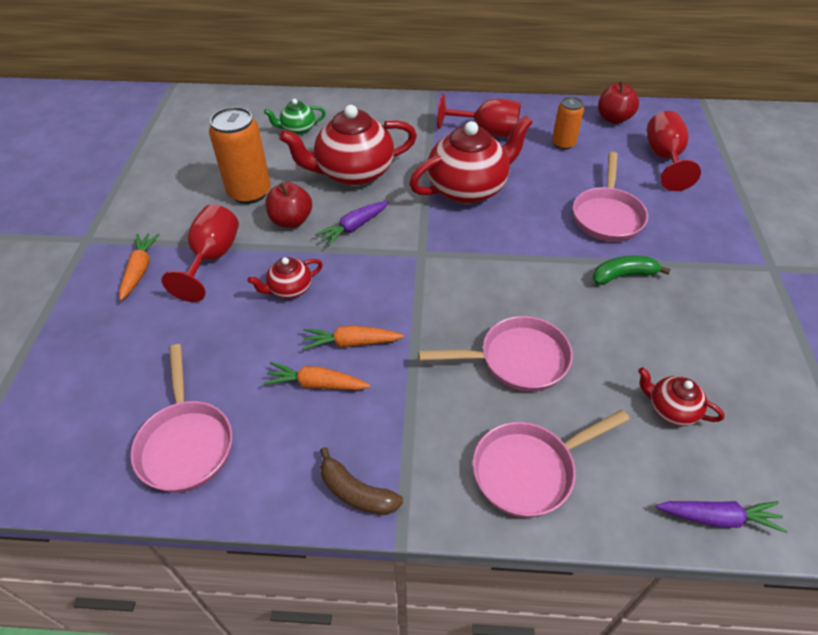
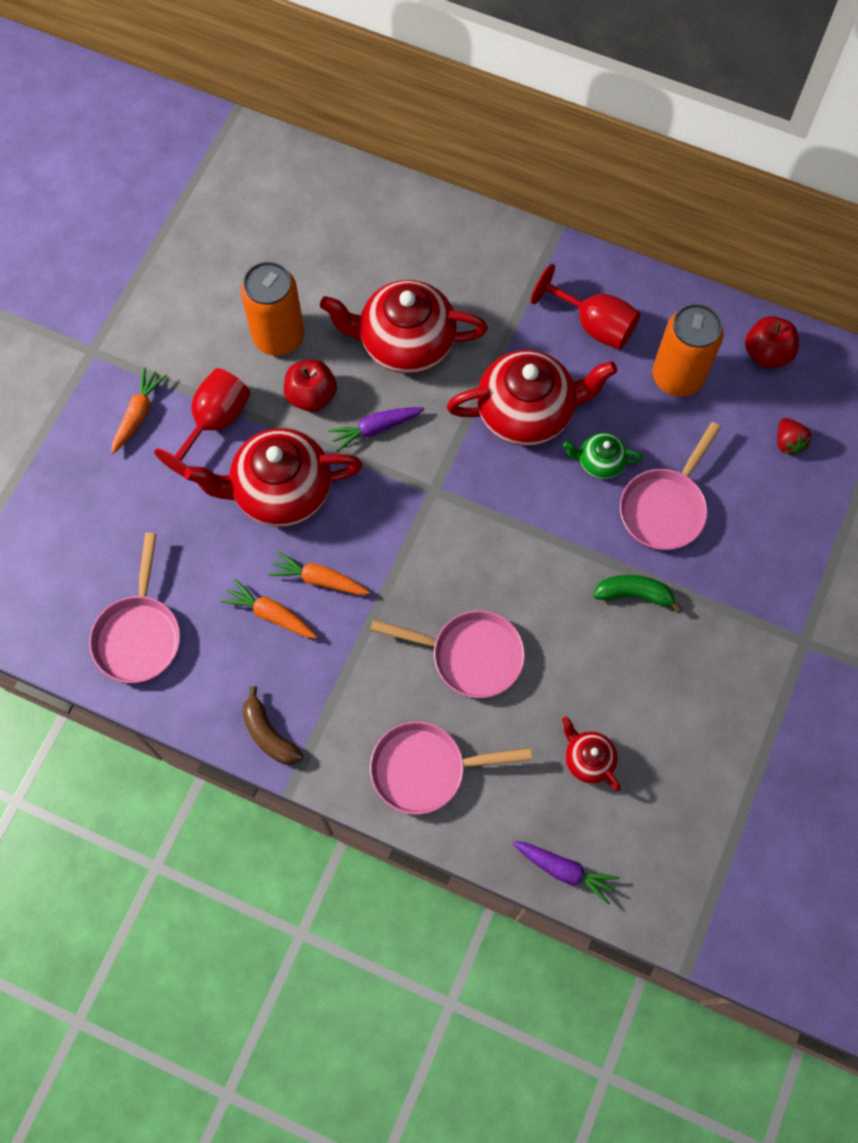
camera: 20 degrees right, 20 degrees up
red teapot [248,257,323,298] -> red teapot [185,428,363,527], size x2.07
green teapot [264,99,326,135] -> green teapot moved to [563,433,643,479]
orange can [552,97,584,150] -> orange can [652,304,724,397], size x1.70
red goblet [647,111,701,191] -> red strawberry [777,418,811,455]

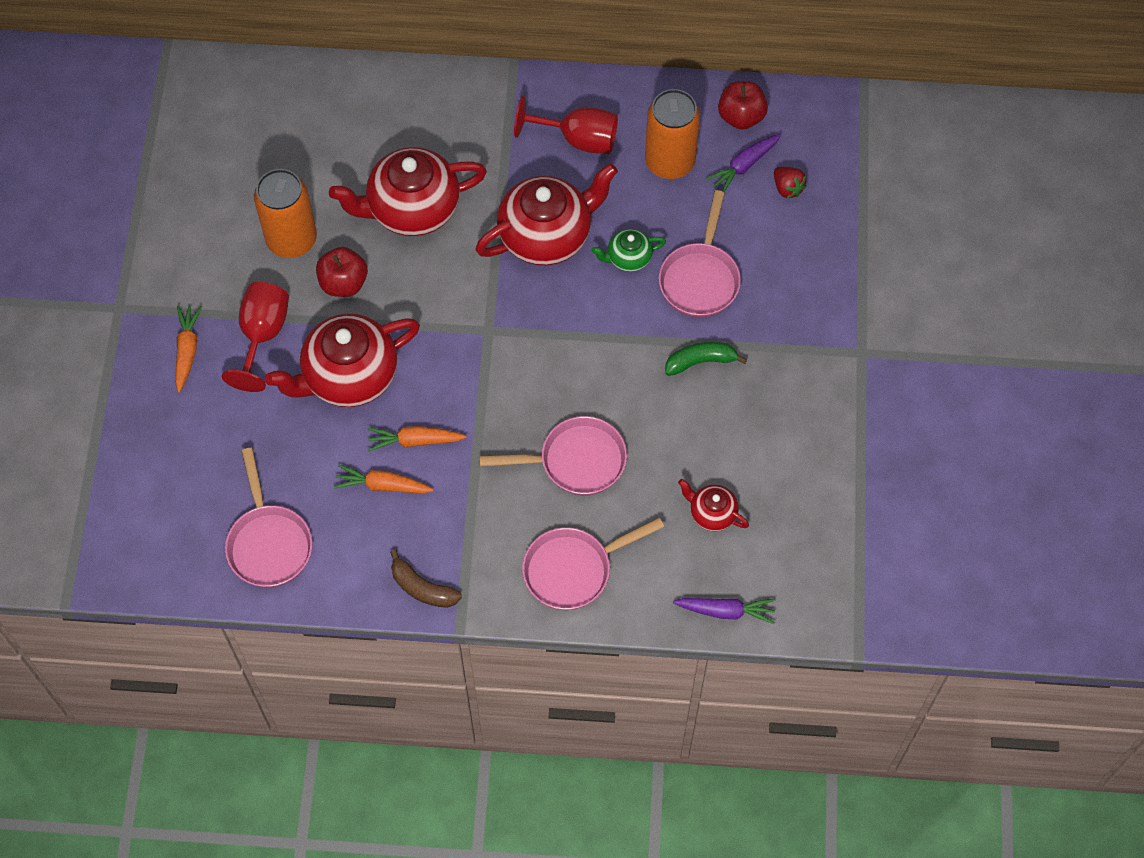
camera: 20 degrees left, 5 degrees down
purple carrot [328,407,425,452] -> purple carrot moved to [706,134,781,192]

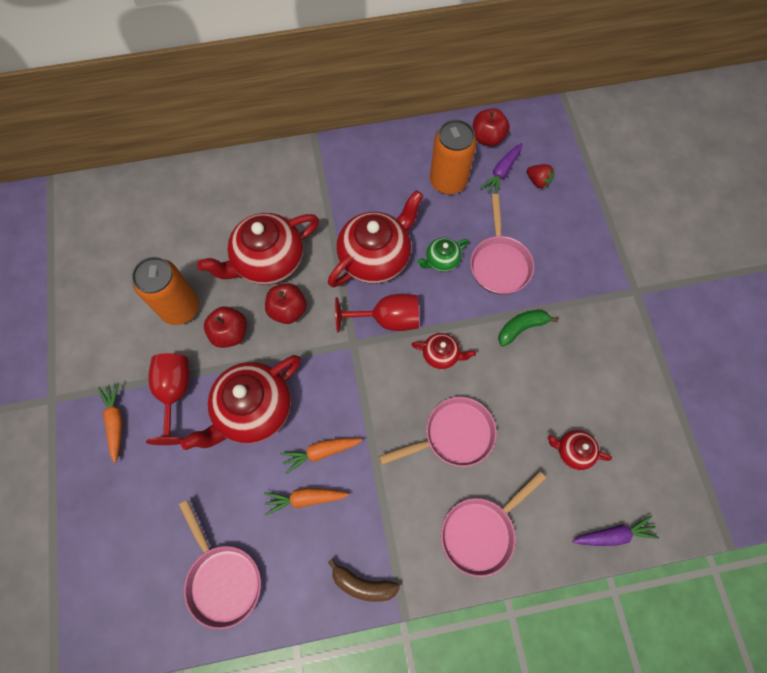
camera: 15 degrees left, 5 degrees up
red goblet [514,96,618,154] -> red goblet moved to [335,294,419,333]
none -> red apple [265,283,307,324]
none -> red teapot [411,333,476,370]

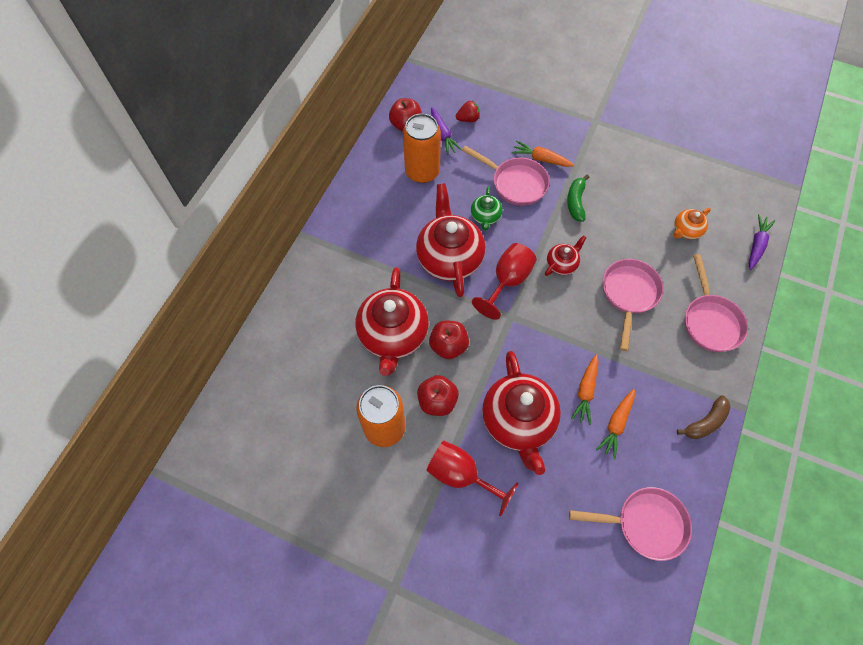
camera: 55 degrees left, 5 degrees down
orange carrot [98,382,122,463] -> orange carrot moved to [512,141,574,167]
red teapot [548,430,612,470] -> orange teapot [673,208,711,239]

